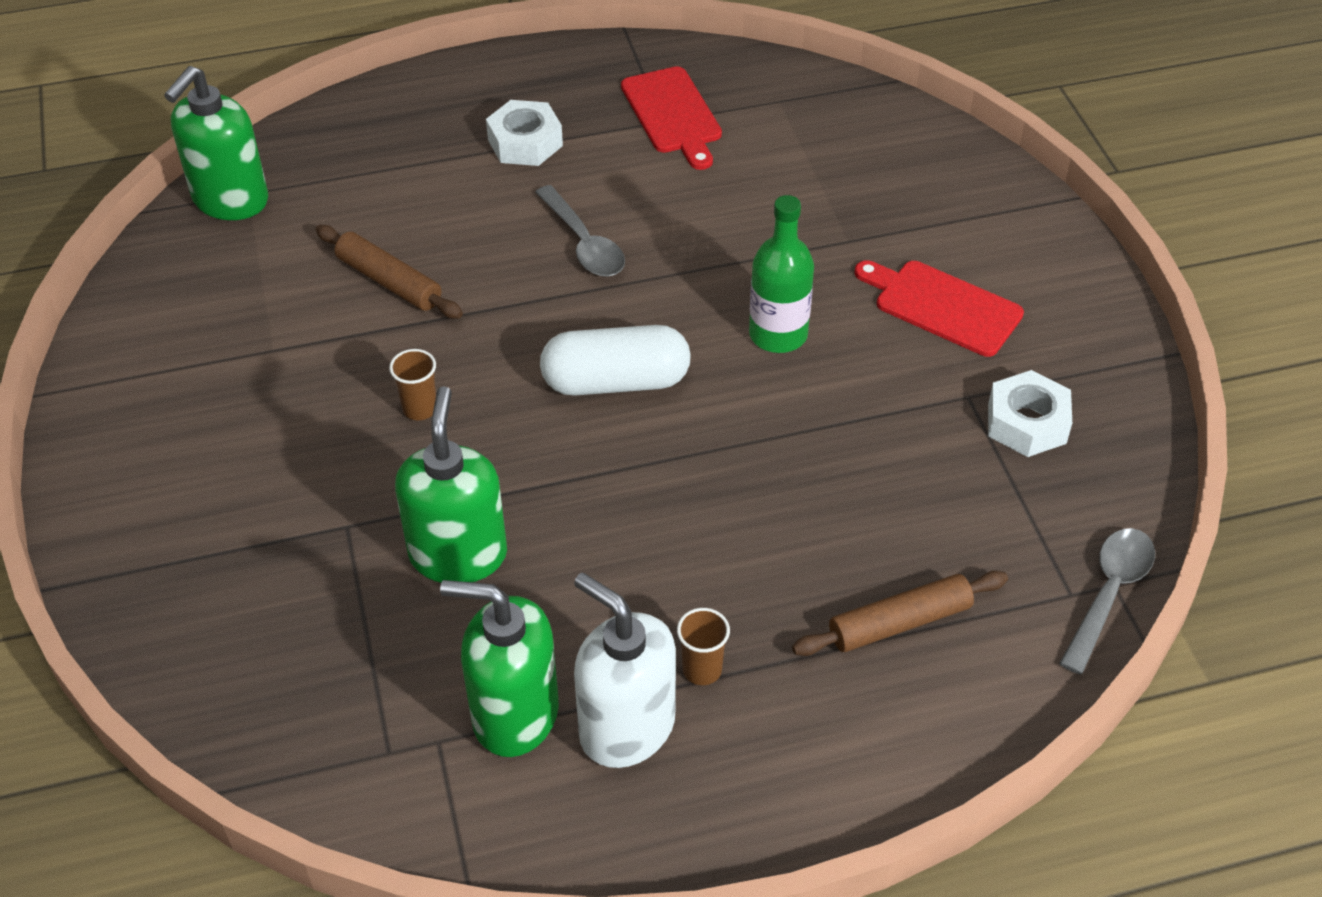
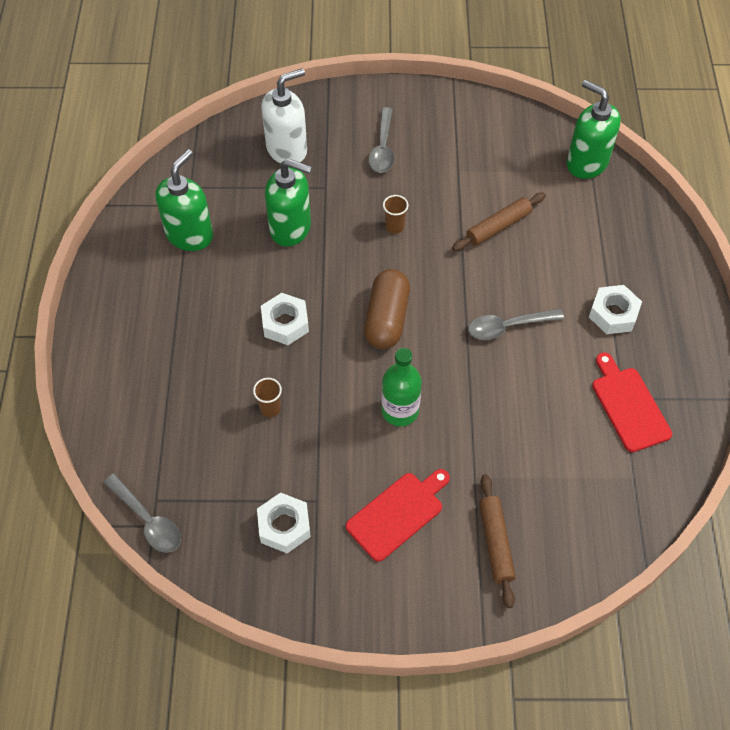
camera: 105 degrees right, 10 degrees up
white capsule [540,325,691,396] -> brown capsule [364,269,410,349]
white soap dispenser [574,573,676,768] -> white soap dispenser moved to [262,68,307,163]
red cutting board [621,66,722,170] -> red cutting board turned 75 degrees clockwise [592,352,672,452]
brown cup [677,608,730,685] -> brown cup moved to [253,378,282,417]
brown rolling pin [792,571,1008,656] -> brown rolling pin moved to [479,474,516,608]
none -> white nut [261,293,309,345]
none -> grey spoon [369,107,394,173]

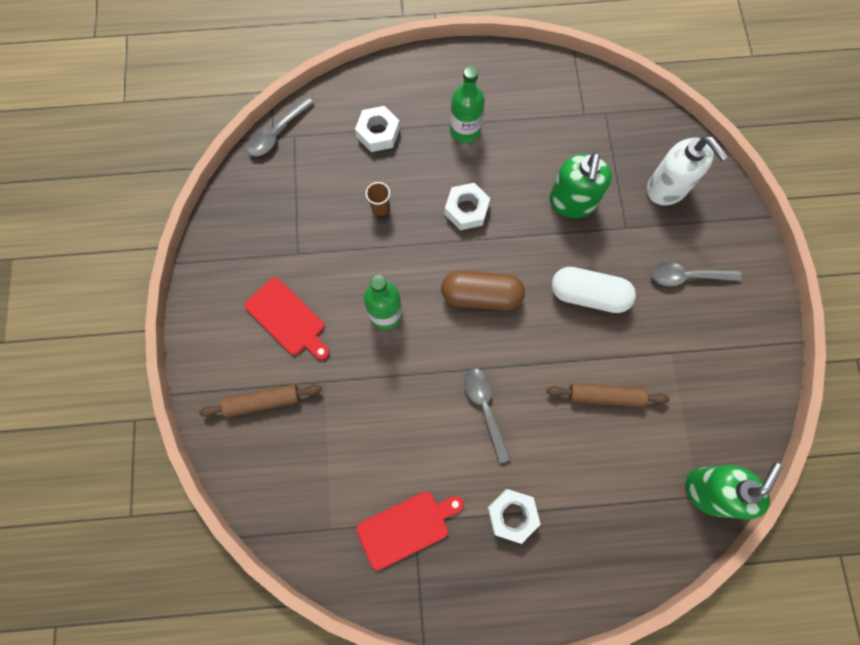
camera: 85 degrees right, 15 degrees up
green soap dispenser [155,149,213,251] -> none
white nut [257,492,311,553] -> white nut moved to [355,106,400,152]
brown cup [383,195,408,234] -> white capsule [551,267,636,313]
brown rolling pin [452,192,546,251] -> brown rolling pin turned 45 degrees counterclockwise [547,383,670,407]
none -> green bottle [450,66,485,143]

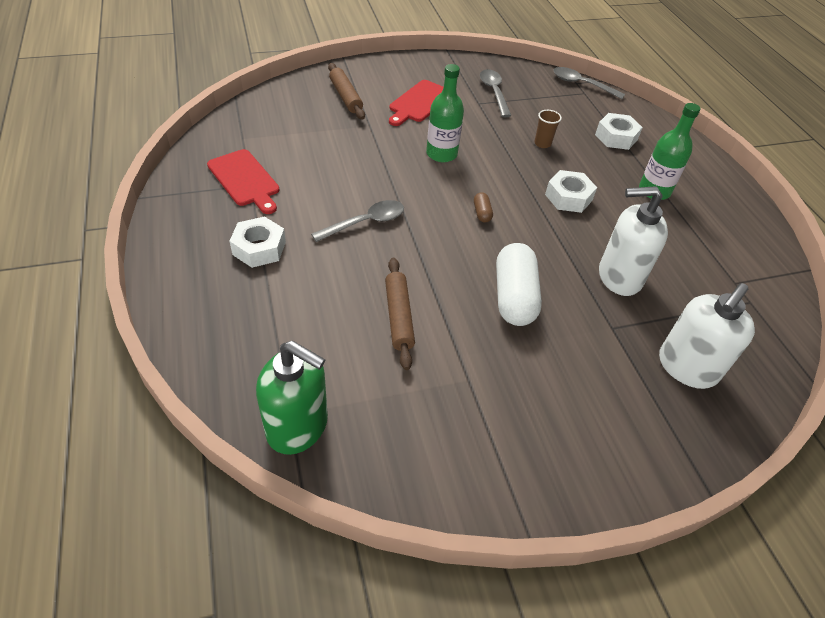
camera: 75 degrees right, 25 degrees down
brown capsule [441,271,525,310] -> brown capsule [474,192,493,223], size x0.43
green soap dispenser [550,152,612,218] -> white soap dispenser [599,186,668,296]
grey spoon [651,262,742,287] -> grey spoon moved to [480,69,512,117]

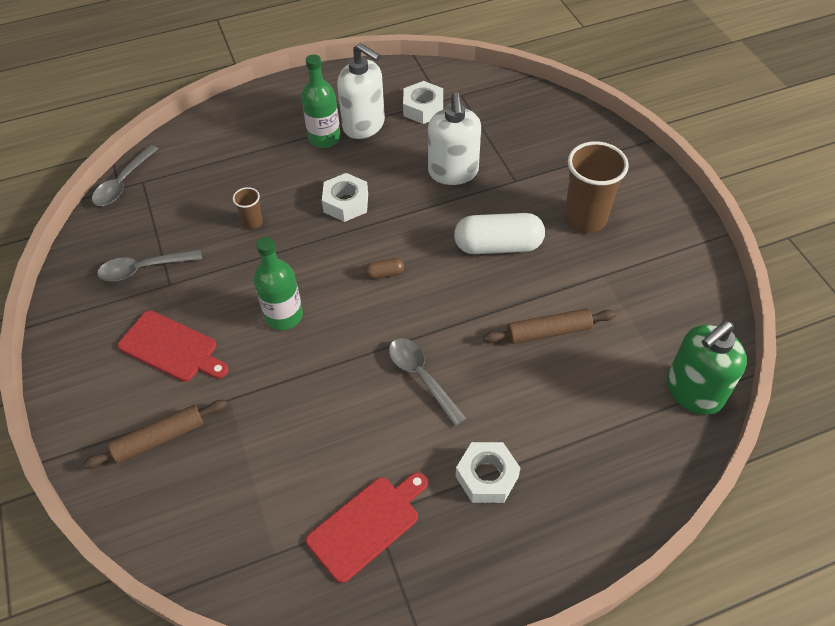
camera: 90 degrees left, 5 degrees up
green soap dispenser [256,341,328,455] -> green soap dispenser turned 150 degrees counterclockwise [667,321,747,415]
white nut [595,113,643,150] -> white nut moved to [403,81,443,124]
white soap dispenser [659,283,755,389] -> white soap dispenser moved to [337,43,385,139]
none -> brown cup [564,141,629,233]

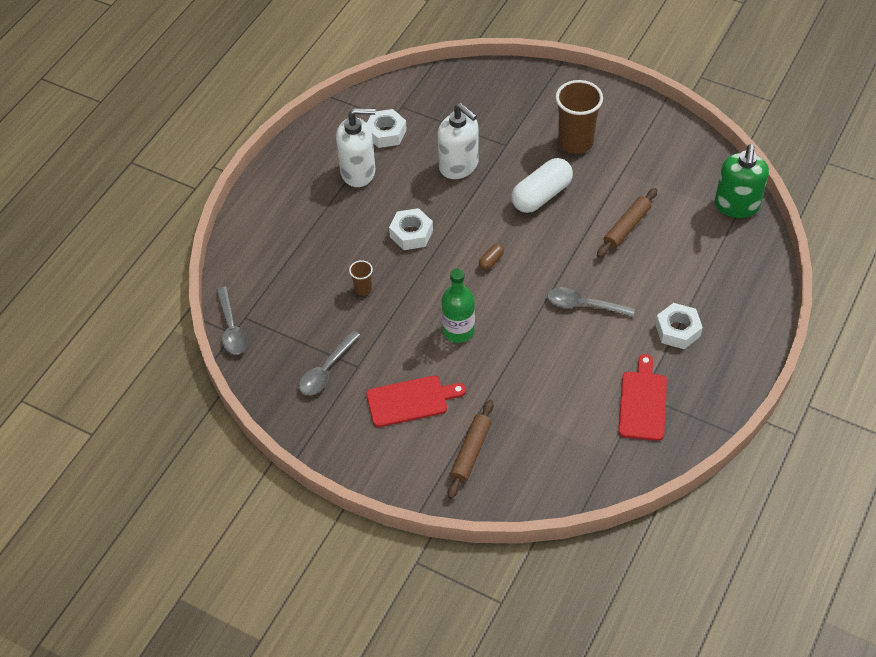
camera: 40 degrees left, 0 degrees up
green bottle [301,55,341,148] -> none

